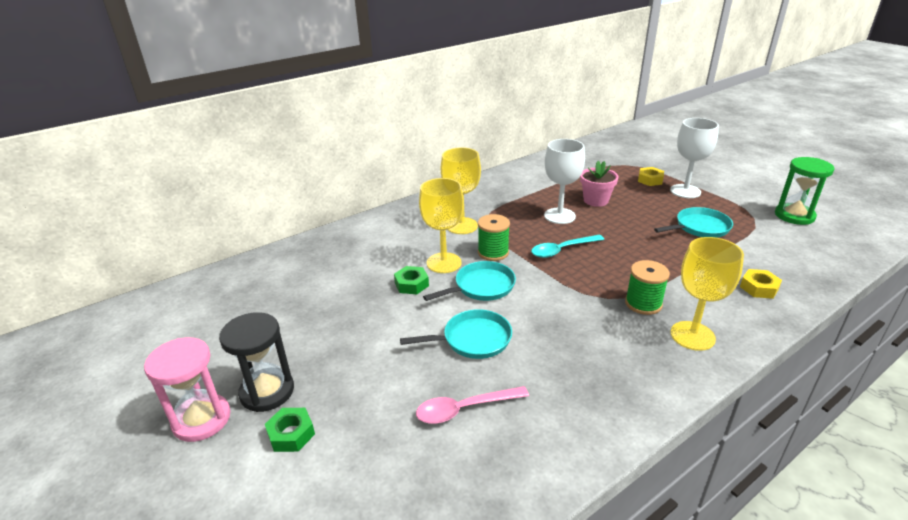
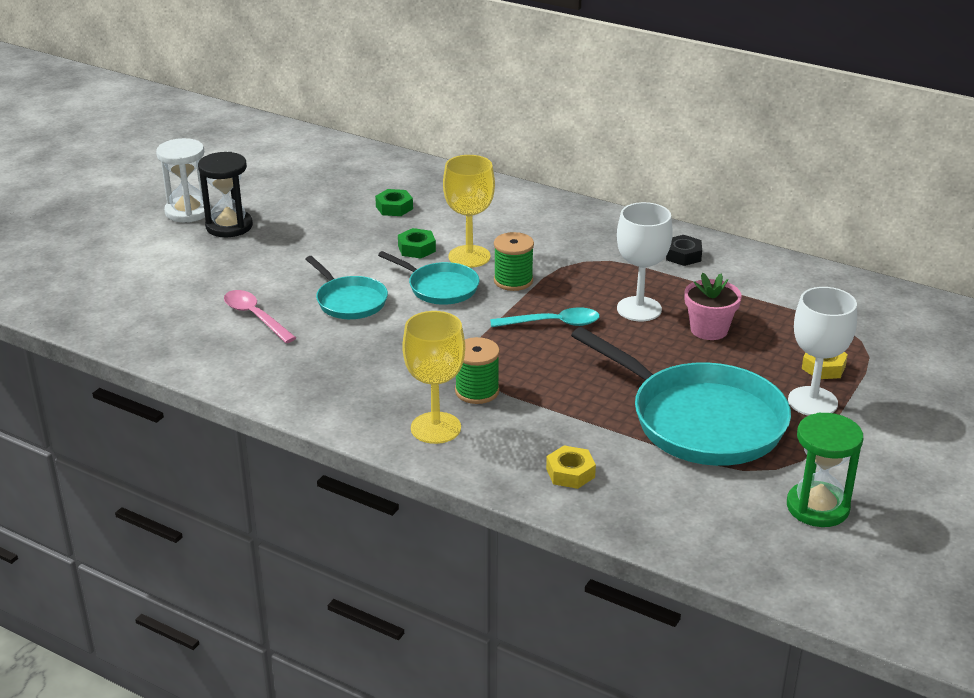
camera: 65 degrees right, 0 degrees up
pink hourglass [144,337,231,442] -> white hourglass [156,138,211,223]
green nut [265,408,315,452] -> green nut moved to [375,189,413,216]
yellow goblet [441,147,481,234] -> none
turquoise spoon [531,235,604,258] -> turquoise spoon turned 135 degrees clockwise [490,307,600,327]
turquoise pan [654,207,733,238] -> turquoise pan [571,327,791,466], size x1.90
none -> black nut [666,235,702,266]

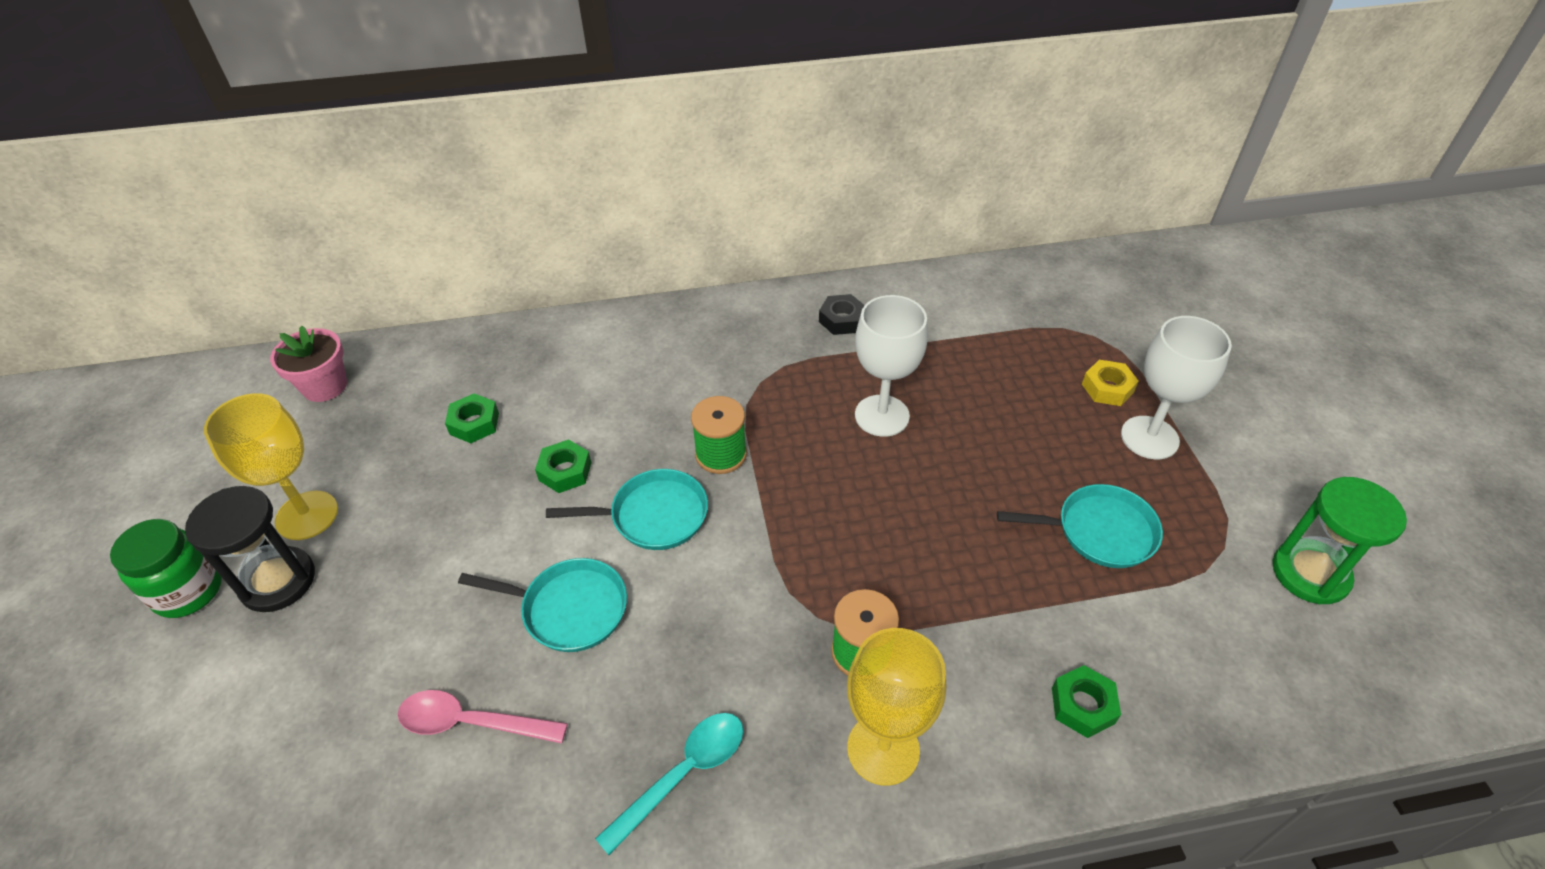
camera: 40 degrees left, 15 degrees up
white hourglass [156,138,211,223] -> green jar [110,519,222,618]
yellow goblet [443,155,495,268] -> yellow goblet moved to [204,393,338,540]
turquoise spoon [490,307,600,327] -> turquoise spoon moved to [595,713,743,855]
yellow nut [546,445,596,489] -> green nut [1052,665,1121,738]
turquoise pan [571,327,791,466] -> turquoise pan [997,484,1163,568], size x0.53
pink flower pot [685,273,742,340] -> pink flower pot moved to [270,326,347,402]

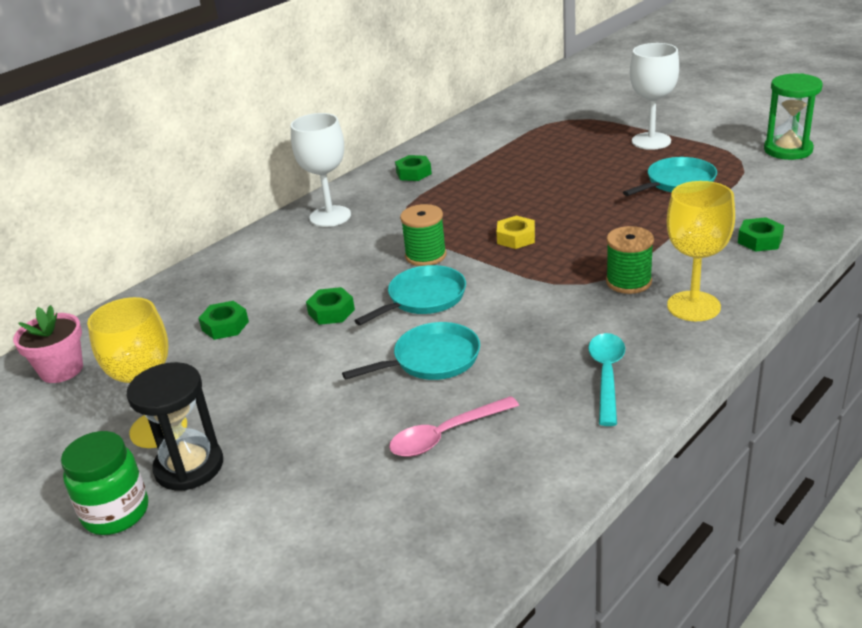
camera: 35 degrees left, 15 degrees down
black nut [819,294,865,335] -> green nut [395,155,432,181]
white goblet [855,295,928,437] -> white goblet moved to [291,113,351,227]
yellow nut [1082,360,1139,406] -> yellow nut moved to [496,216,535,249]

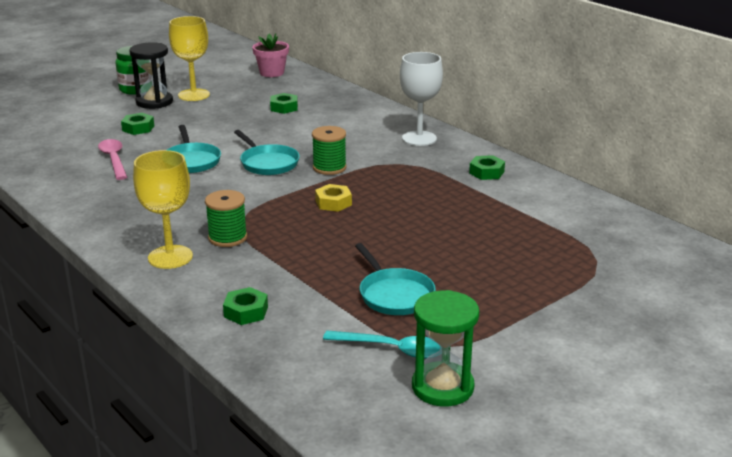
camera: 95 degrees right, 5 degrees down
green nut [306,287,355,325] -> green nut moved to [121,113,154,135]
turquoise spoon [588,333,625,426] -> turquoise spoon moved to [323,331,440,359]
white goblet [630,43,679,150] -> none

